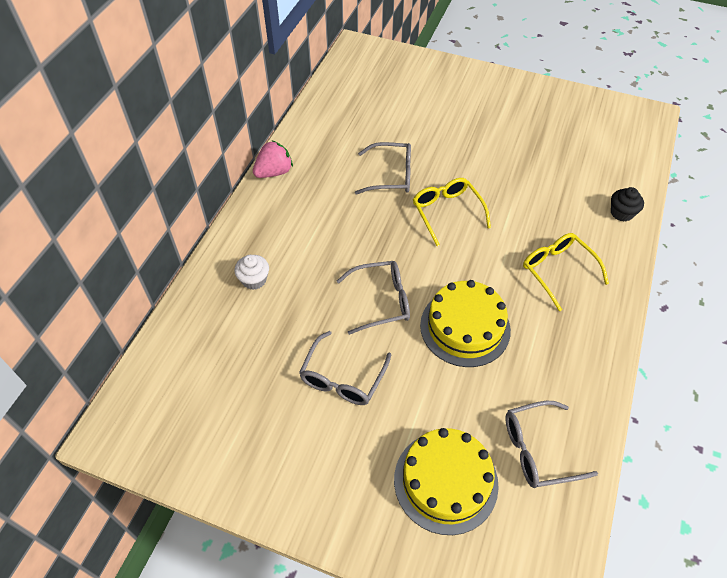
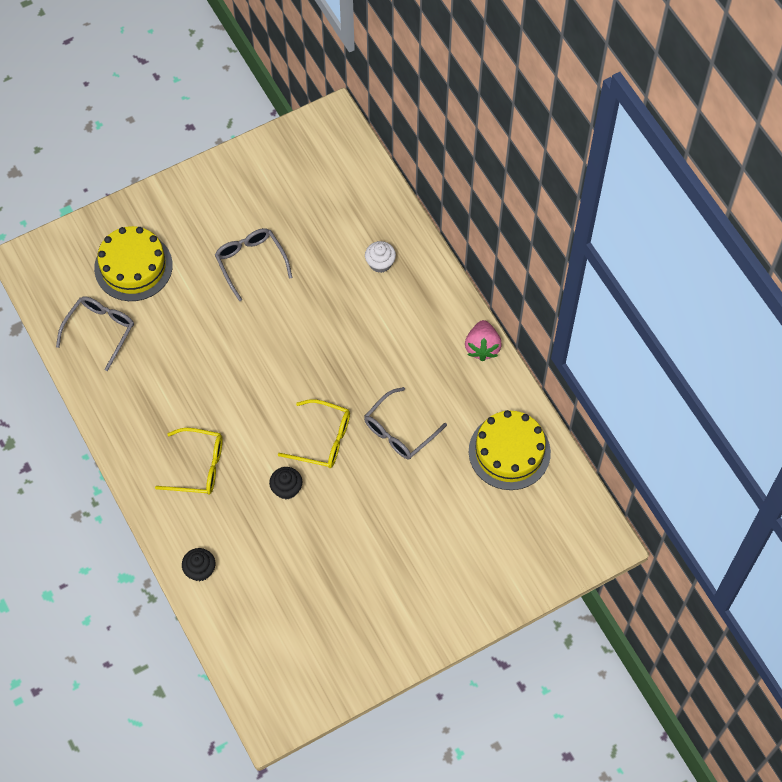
camera: 130 degrees right, 10 degrees up
grey glasses [337,261,410,335] -> none
yellow cake [420,280,511,367] -> yellow cake moved to [469,410,551,490]
none -> black cupcake [269,467,302,500]

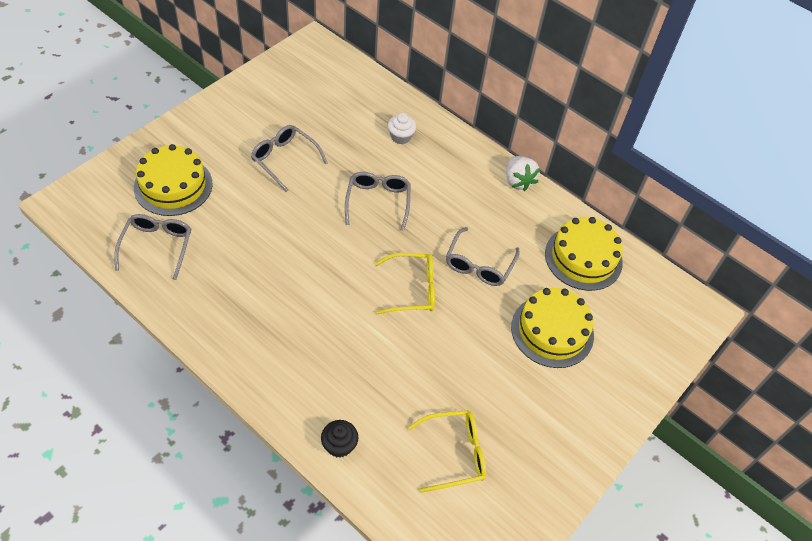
camera: 25 degrees left, 10 degrees down
yellow glasses [155,428,223,495] -> yellow glasses moved to [408,410,486,493]
black cupcake [269,467,302,500] -> none
pink strawberry [465,320,502,361] -> white strawberry [506,156,540,191]
none -> grey glasses [345,172,411,231]
none -> yellow cake [511,288,594,368]

